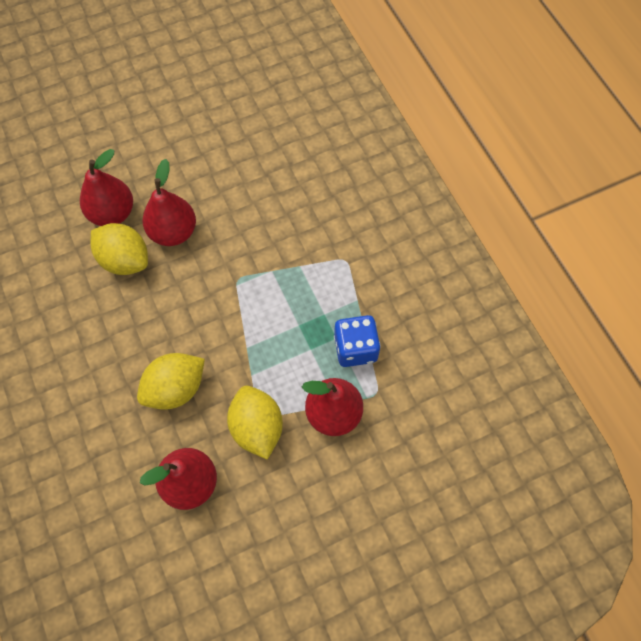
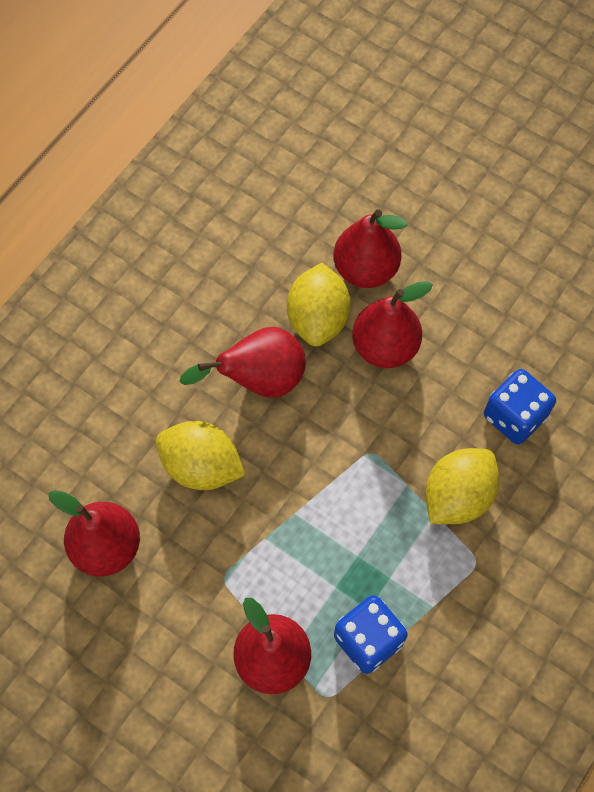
camera: 60 degrees right, 0 degrees up
yellow lemon [227,386,283,460] -> yellow lemon moved to [425,448,499,524]
none -> red pear [179,327,306,397]
none -> blue dice [484,369,556,444]

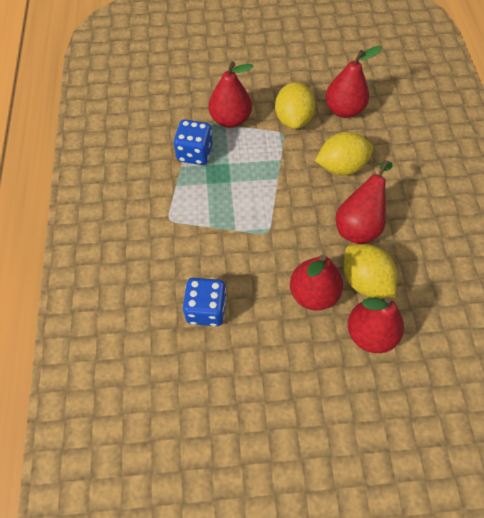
camera: 140 degrees right, 5 degrees down
yellow lemon [425,448,499,524] -> yellow lemon moved to [275,82,316,129]

